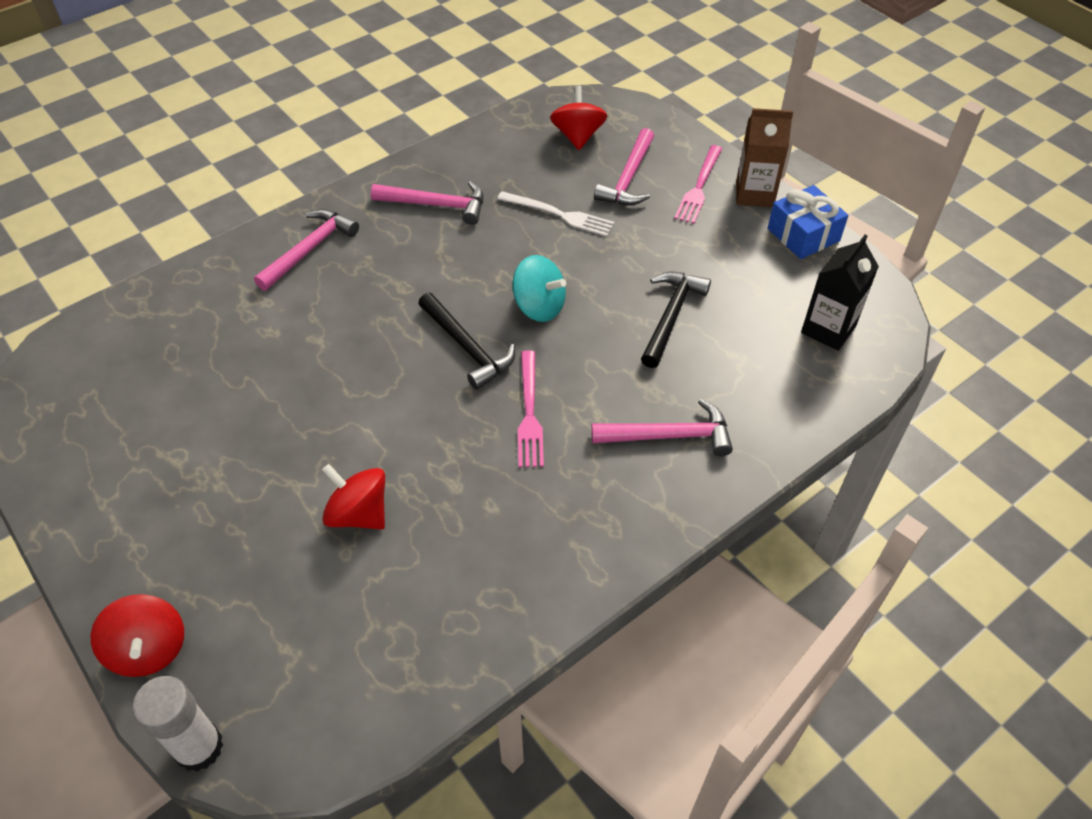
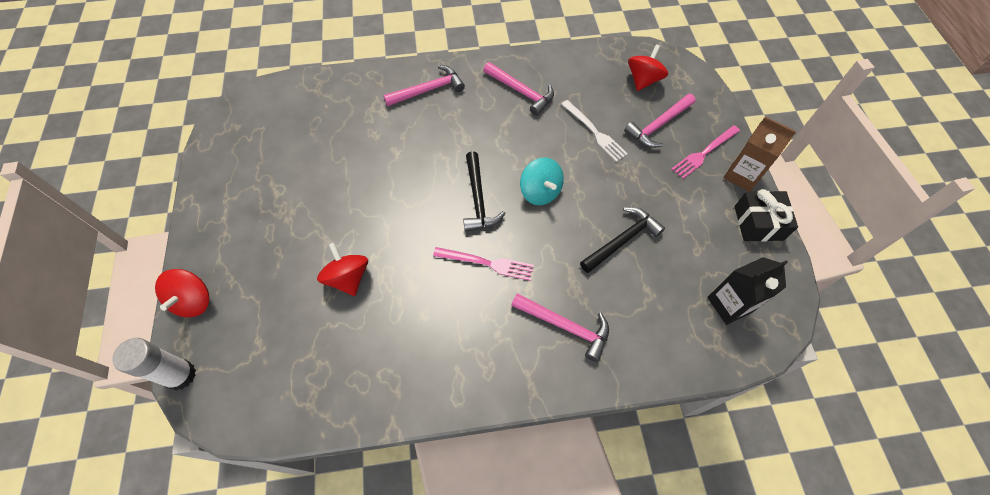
camera: 30 degrees right, 10 degrees up
pink fork [518,351,544,467] -> pink fork turned 105 degrees counterclockwise [433,247,534,281]
blue gift [768,185,848,259] -> black gift [735,189,798,241]

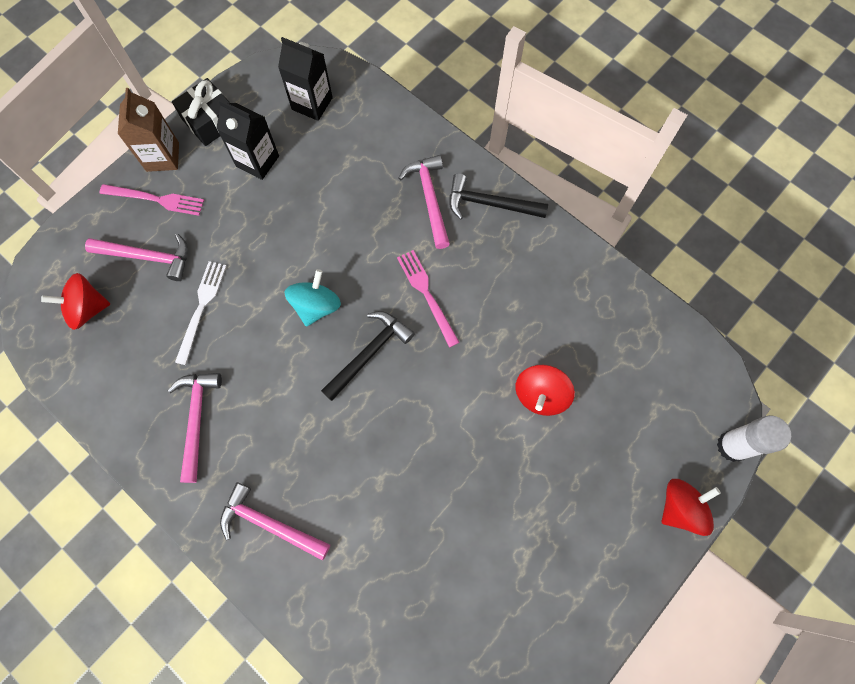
camera: 130 degrees left, 10 degrees up
black hammer [580,207,665,273] -> black hammer moved to [449,173,548,220]
none -> black carton [216,100,279,180]

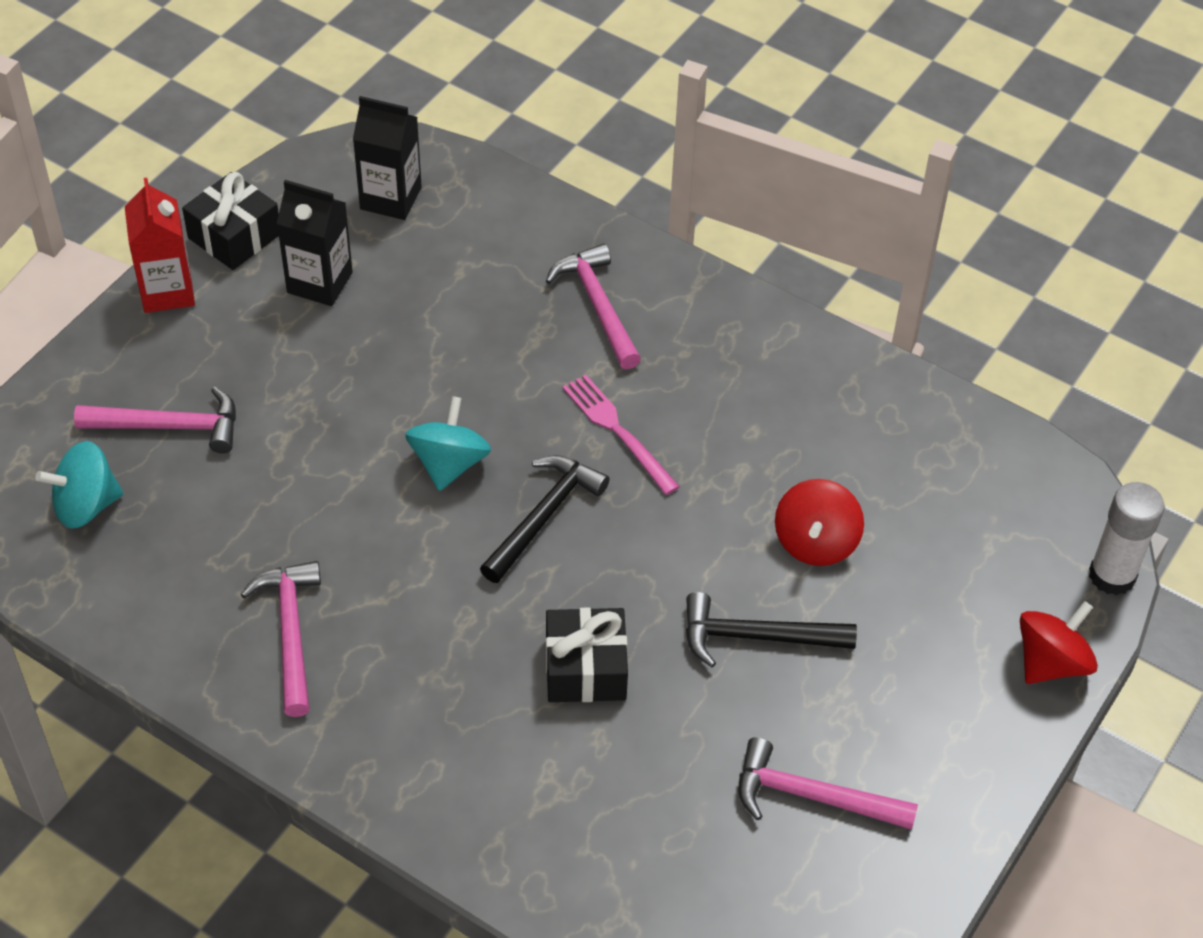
camera: 10 degrees left, 20 degrees down
red spinning top [41,273,110,330] -> turquoise spinning top [35,441,123,529]
pink fork [100,184,204,216] -> none
brown carton [118,88,179,172] -> red carton [125,178,195,313]
white fork [175,261,226,365] -> none
pink hammer [220,482,330,561] -> pink hammer moved to [738,737,918,830]
black hammer [449,173,548,220] -> black hammer moved to [686,592,857,667]
none -> black gift [546,608,628,702]

